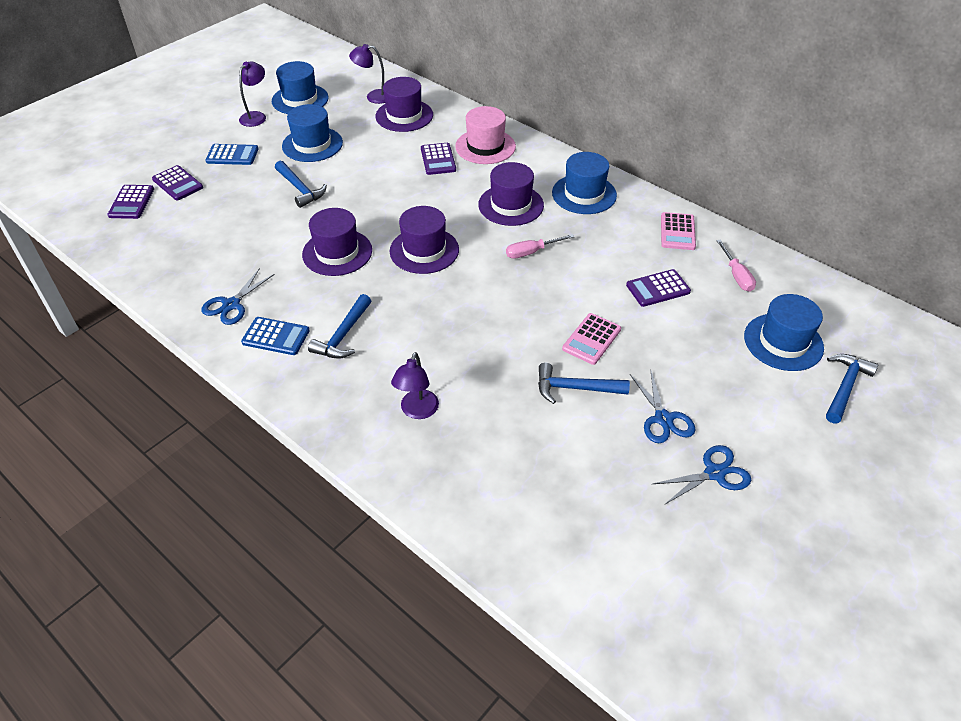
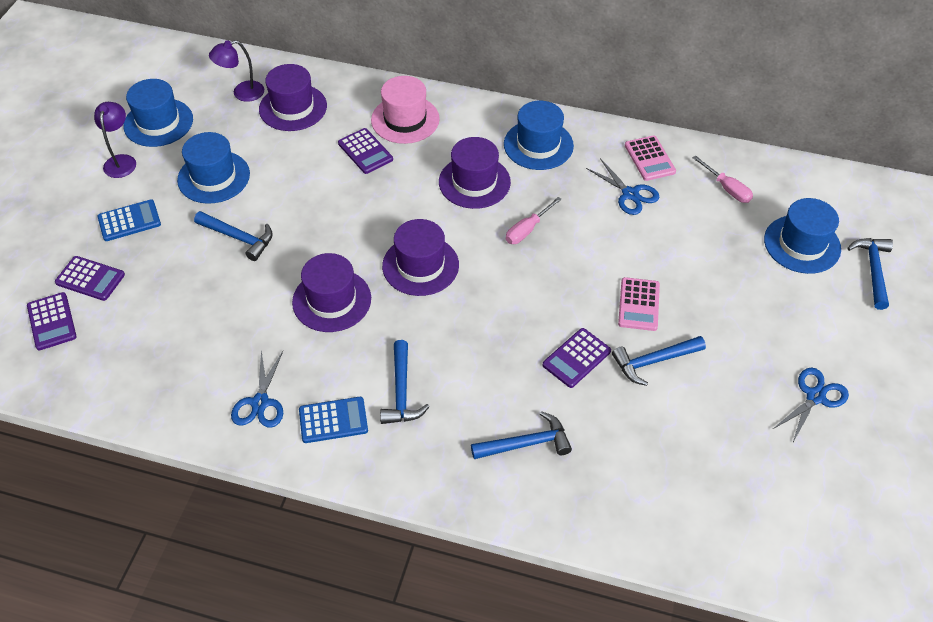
camera: 25 degrees left, 5 degrees up
purple lamp [391,352,439,419] -> blue hammer [471,411,572,459]
purple calculator [626,269,691,307] -> purple calculator moved to [542,328,611,388]
blue scissors [630,371,696,443] -> blue scissors moved to [586,158,659,215]

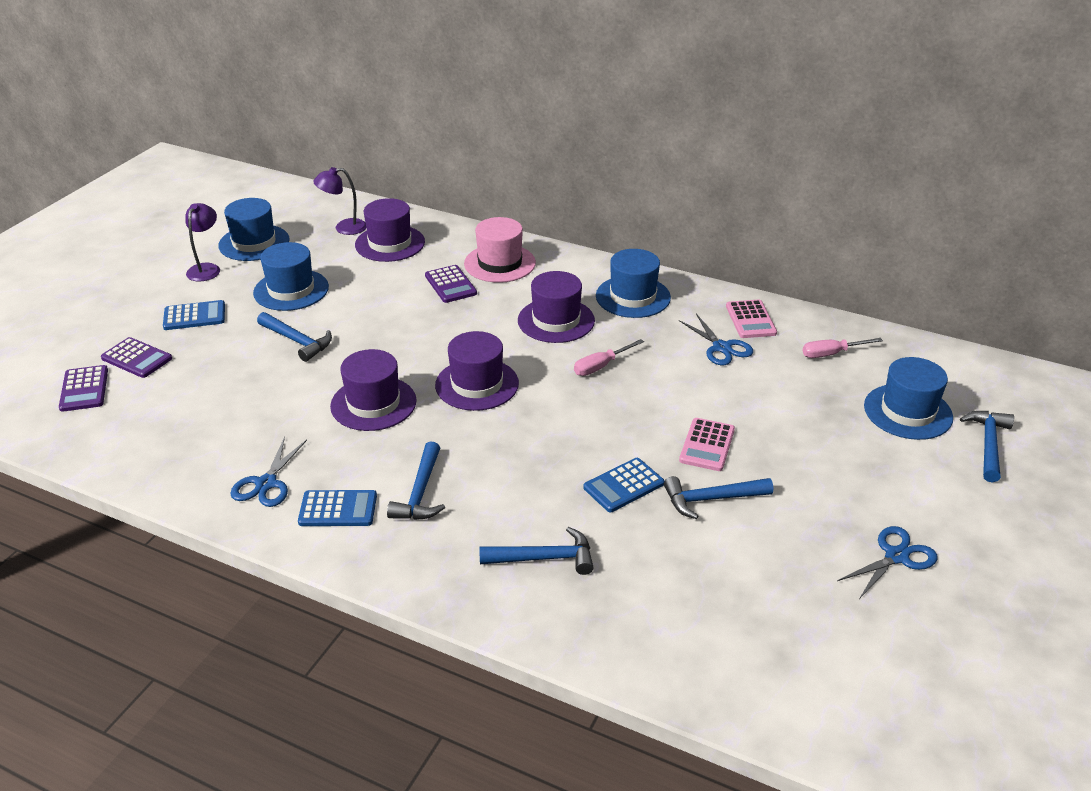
camera: 10 degrees right, 15 degrees down
purple calculator [542,328,611,388] -> blue calculator [583,458,664,512]
pink screwdriver [693,156,753,203] -> pink screwdriver turned 105 degrees clockwise [802,338,883,358]

